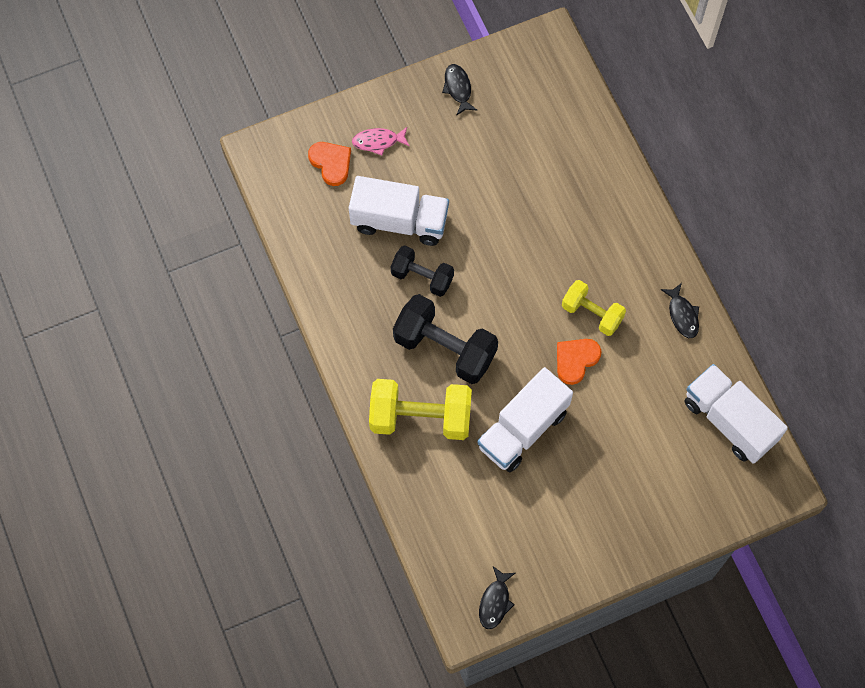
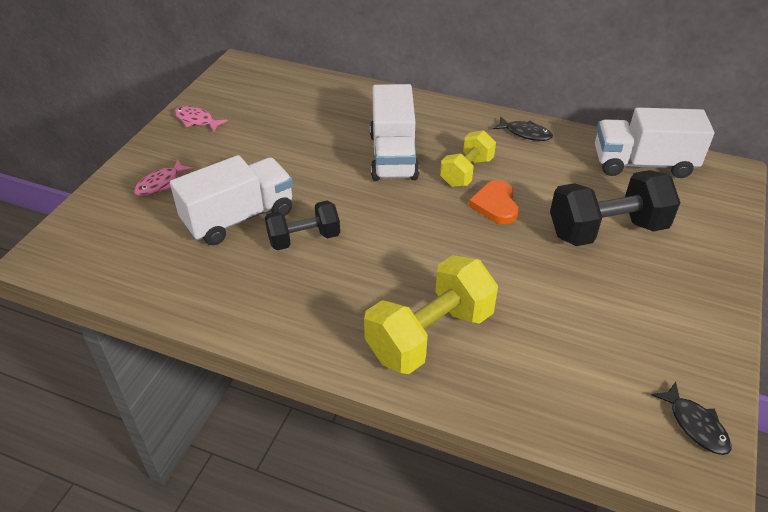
camera: 45 degrees left, 25 degrees down
orange heart [308,142,351,186] -> none
black dumbbell [393,294,498,384] -> black dumbbell moved to [550,170,681,246]
black fish [442,64,477,115] -> pink fish [174,106,228,132]
white truck [477,367,573,472] -> white truck moved to [370,84,419,181]
yellow dumbbell [562,280,626,336] -> yellow dumbbell turned 45 degrees counterclockwise [440,130,496,187]

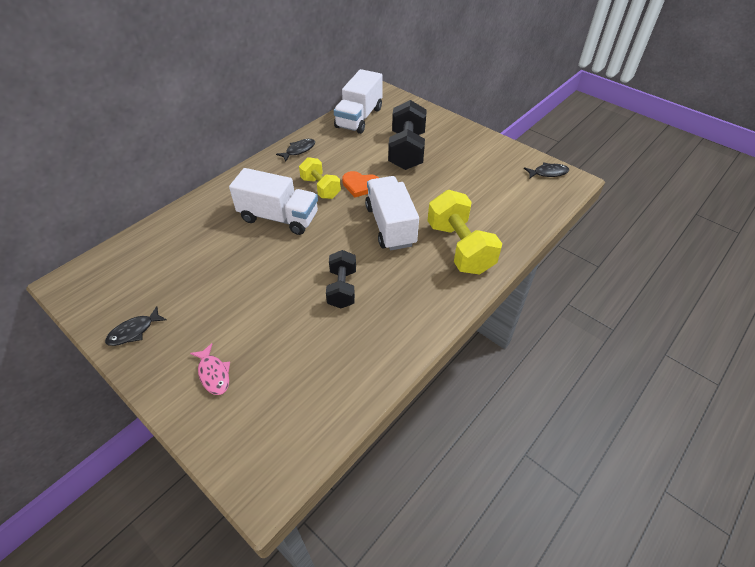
camera: 70 degrees left, 5 degrees up
white truck [170,155,293,245] -> white truck moved to [365,176,419,250]
pink fish [174,106,228,132] -> black fish [105,306,167,346]

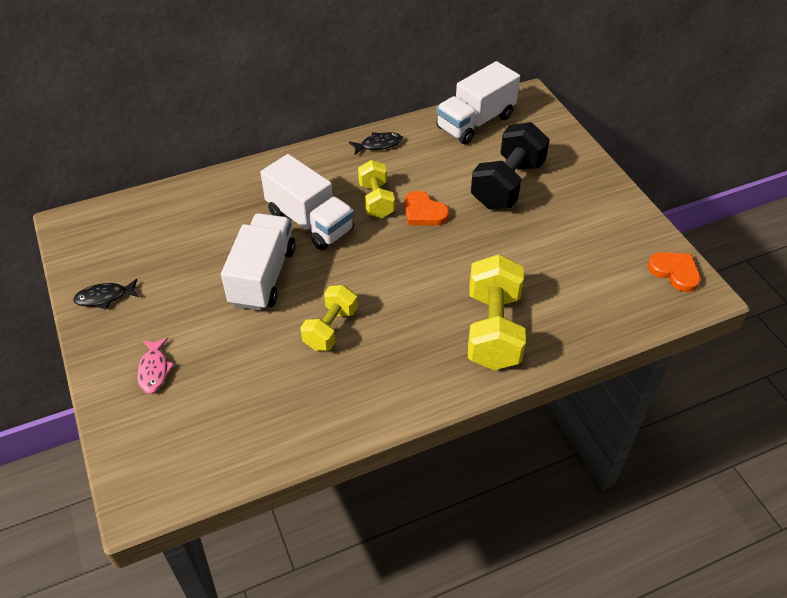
camera: 25 degrees right, 0 degrees up
black dumbbell [326,250,356,308] -> yellow dumbbell [300,285,358,351]
white truck [365,176,419,250] -> white truck moved to [221,213,296,311]
black fish [524,162,569,179] -> orange heart [648,252,701,292]

